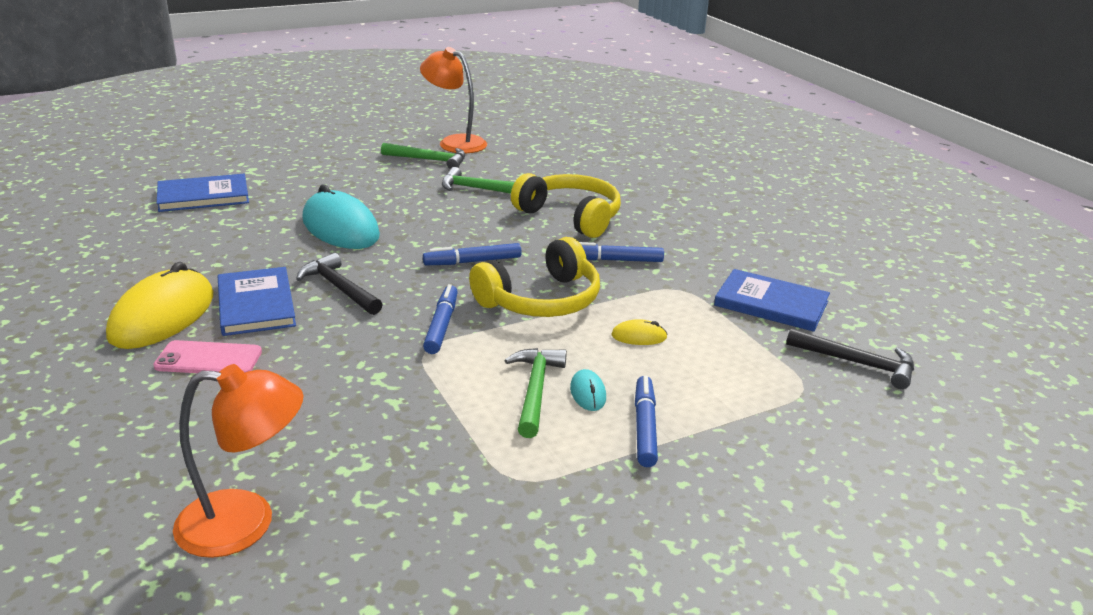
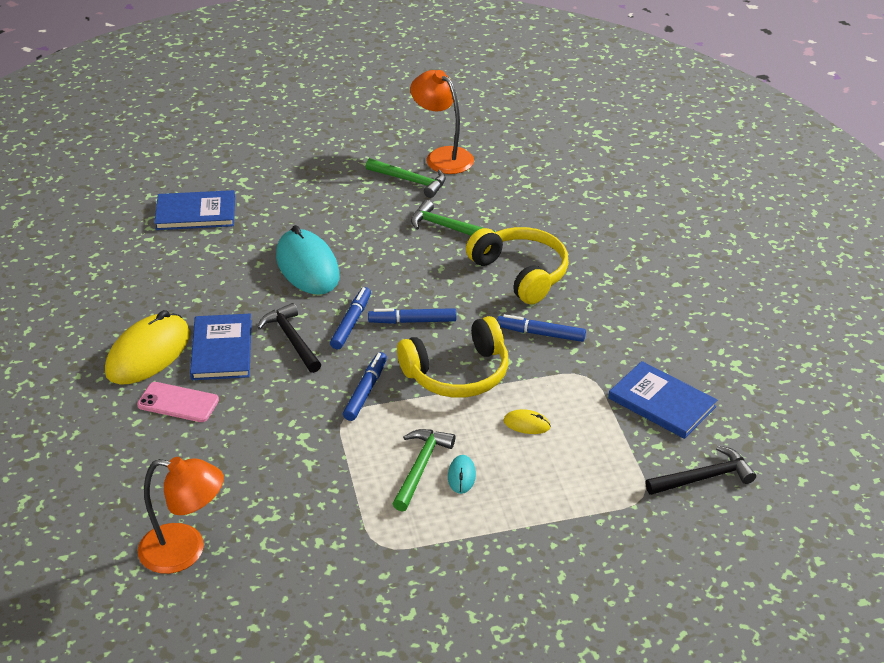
camera: 15 degrees right, 10 degrees up
blue marker [635,376,658,467] -> blue marker moved to [330,287,371,349]
black hammer [786,328,914,389] -> black hammer turned 60 degrees counterclockwise [646,446,756,495]

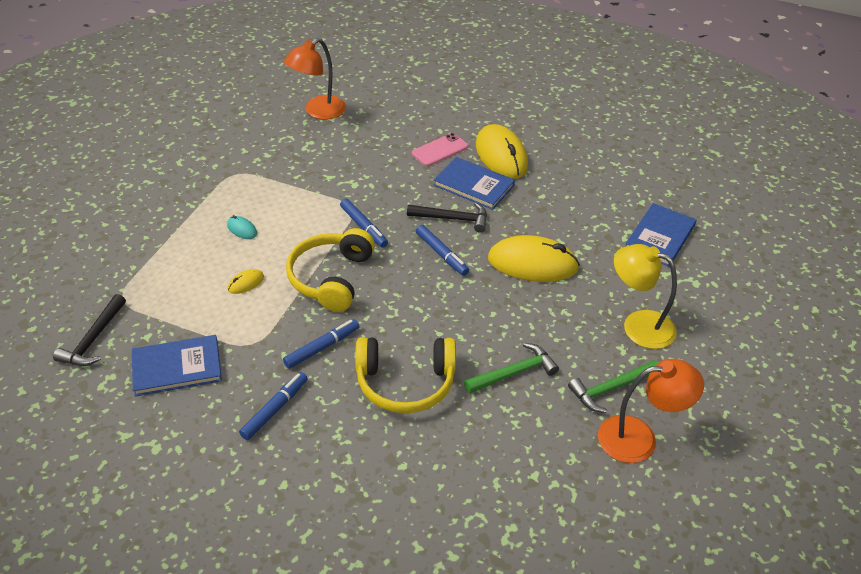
camera: 125 degrees right, 5 degrees up
turquoise mouse [276,225,340,295] -> yellow mouse [488,235,580,282]
blue marker [368,308,457,324] -> blue marker moved to [239,372,308,440]
green hammer [393,429,455,512] -> none
none -> yellow lamp [614,244,677,349]

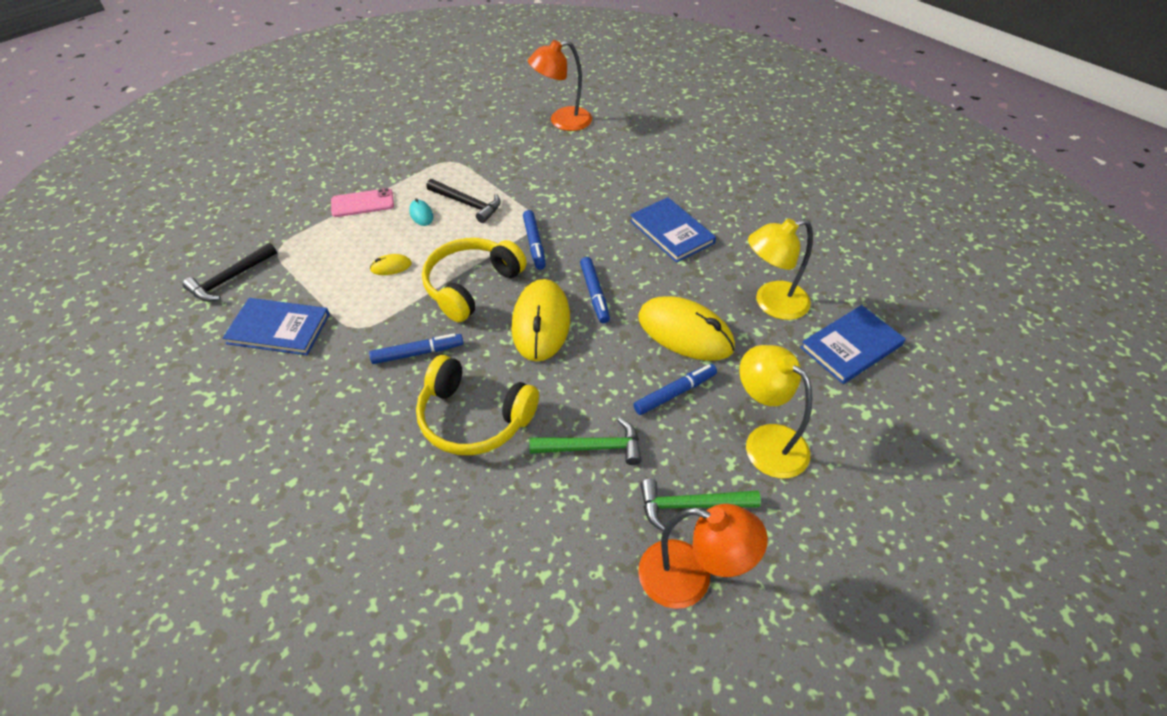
camera: 25 degrees right, 5 degrees up
blue marker [239,372,308,440] -> blue marker moved to [633,364,717,415]
black hammer [407,202,487,233] -> black hammer moved to [426,179,501,223]
pink phone [412,133,468,166] -> pink phone moved to [331,188,394,217]
yellow mouse [476,124,528,179] -> yellow mouse moved to [511,279,570,362]
none -> yellow lamp [748,218,813,320]

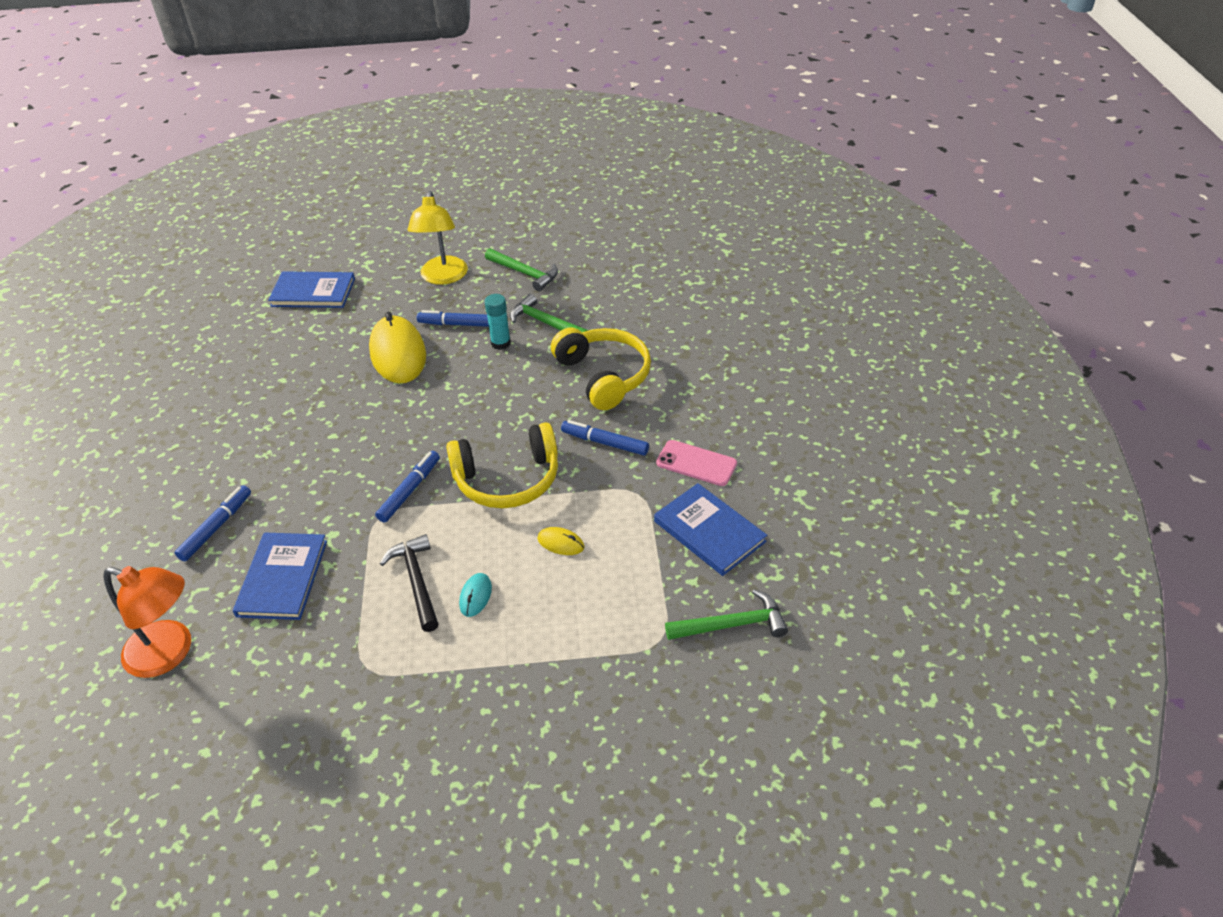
camera: 140 degrees left, 5 degrees down
black hammer [182,243,277,302] -> green hammer [665,589,788,640]
pink phone [331,188,394,217] -> pink phone moved to [656,440,737,486]
yellow mouse [511,279,570,362] -> none
blue marker [580,257,610,323] -> blue marker moved to [175,485,251,562]
blue book [630,197,716,263] -> blue book moved to [233,533,327,620]
orange lamp [638,504,768,609] -> none
yellow lamp [748,218,813,320] -> none
none -> turquoise glue stick [484,294,511,350]

